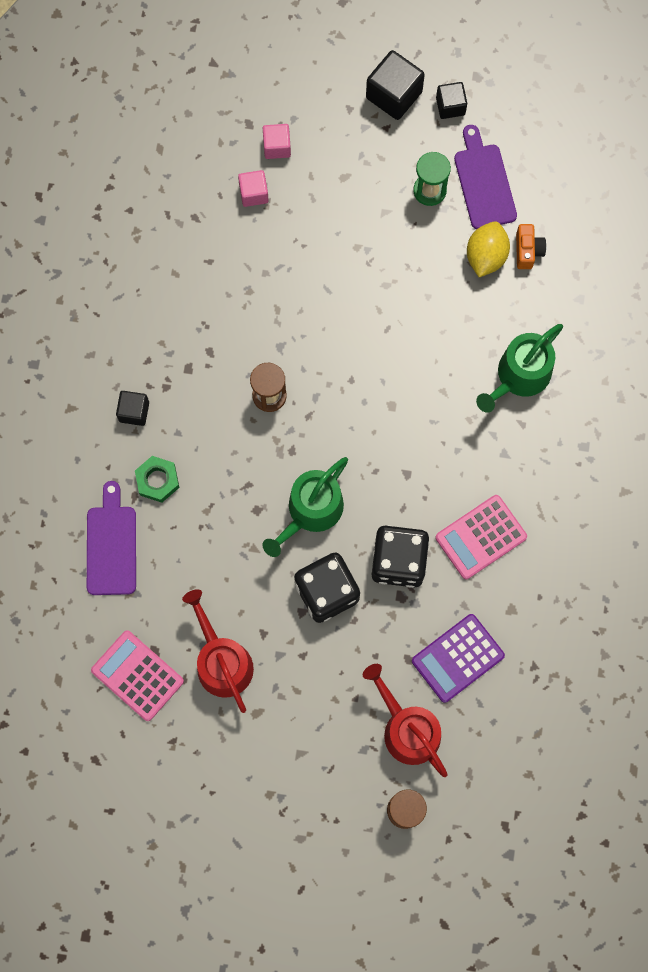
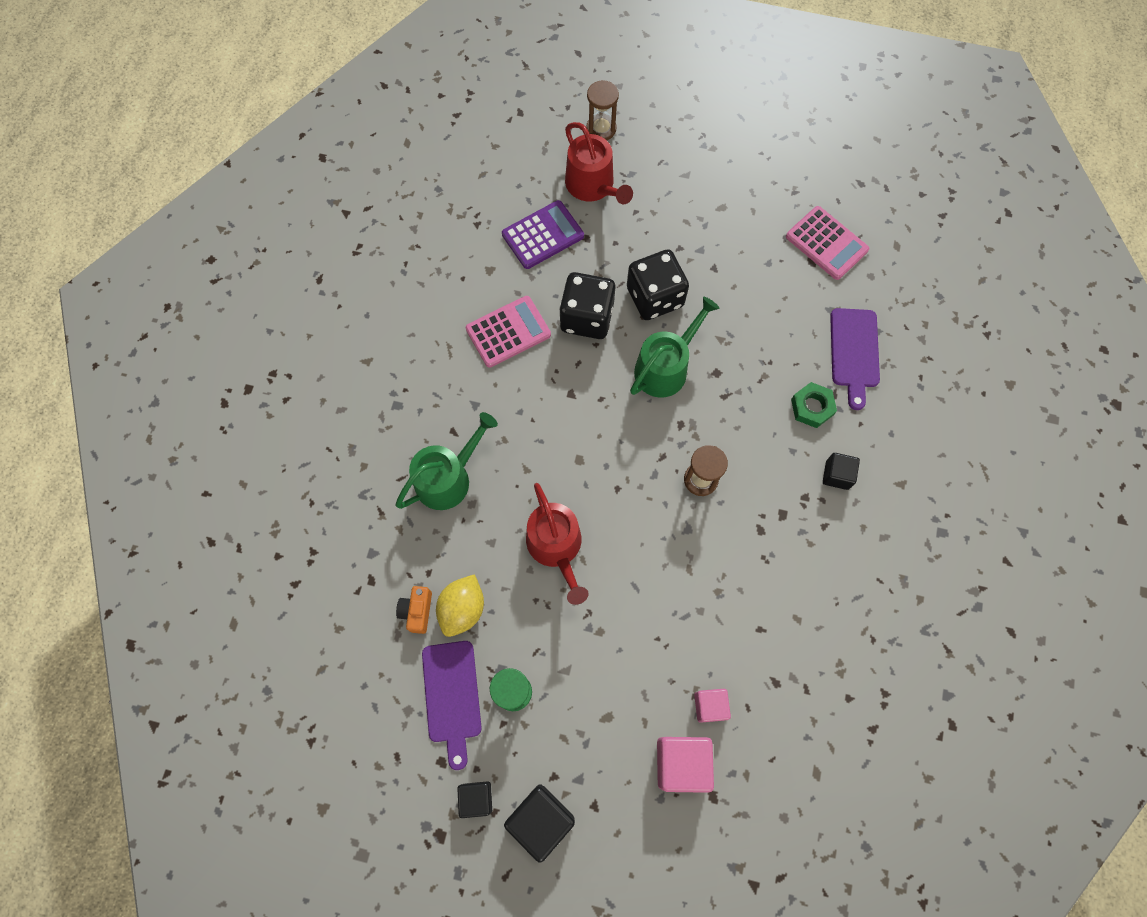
camera: 175 degrees left, 5 degrees down
red watering can [182,589,254,713] -> red watering can moved to [526,483,589,605]
pink cube [263,124,291,159] -> pink cube [657,737,714,793], size x1.65

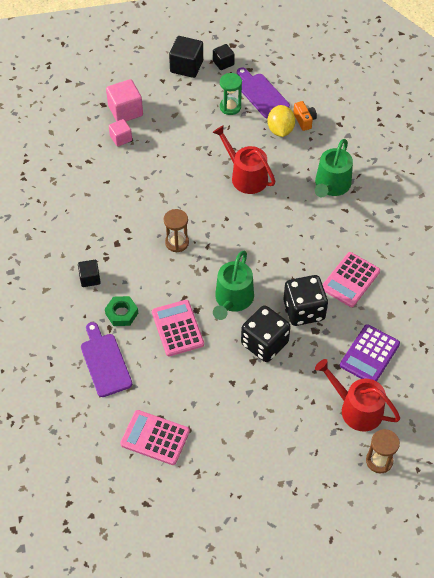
camera: 155 degrees right, 15 degrees down
none -> pink calculator [152,300,204,356]

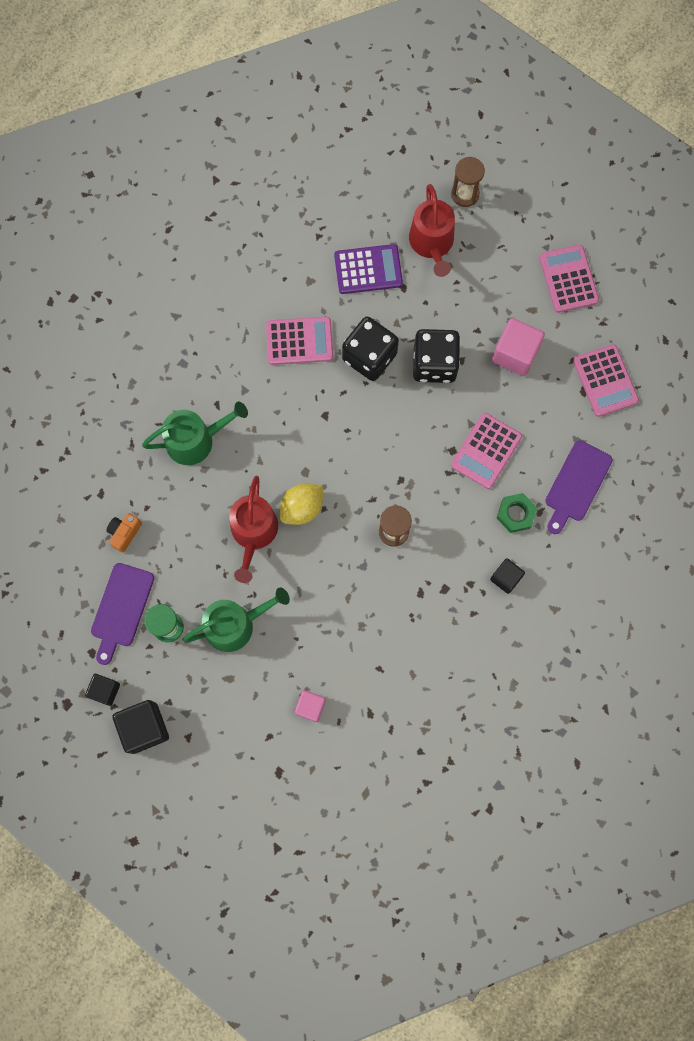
camera: 130 degrees left, 20 degrees up
pink cube [106,79,143,122] -> pink cube moved to [492,318,545,376]
green watering can [213,251,254,320] -> green watering can moved to [182,588,290,652]
yellow lemon [267,105,295,137] -> yellow lemon moved to [280,483,323,525]
none -> pink calculator [539,245,599,313]

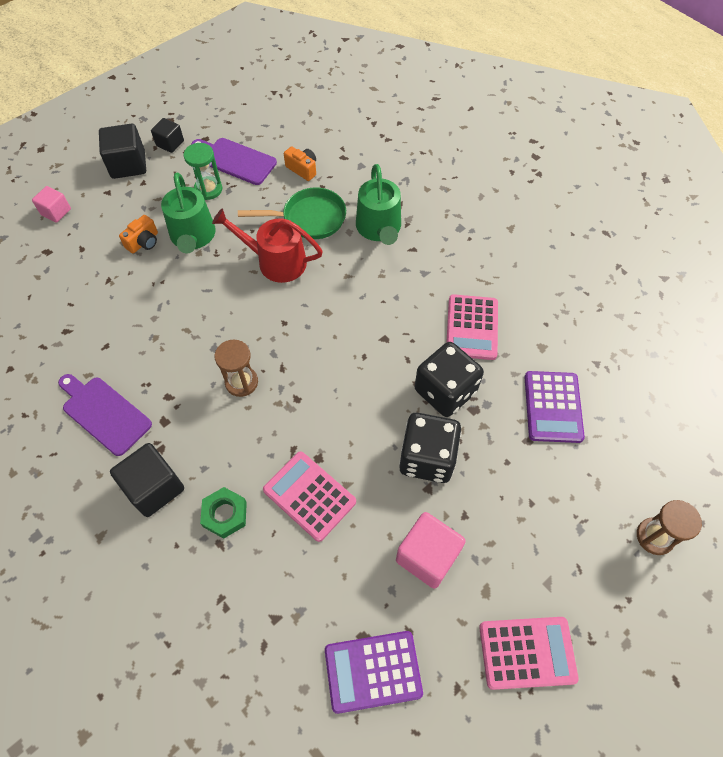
camera: 100 degrees right, 15 degrees down
yellow lemon [280,483,323,525] -> none
pink cube [295,690,326,722] -> pink cube moved to [32,186,71,223]
red watering can [409,184,455,277] -> none
black cube [490,558,525,594] -> black cube [110,443,184,517], size x1.65
purple cutting board [545,440,613,534] -> purple cutting board moved to [58,374,152,456]
pink calculator [573,344,639,417] -> purple calculator [325,631,423,714]
none -> orange camera [119,215,158,254]
none -> green pan [238,188,346,239]

